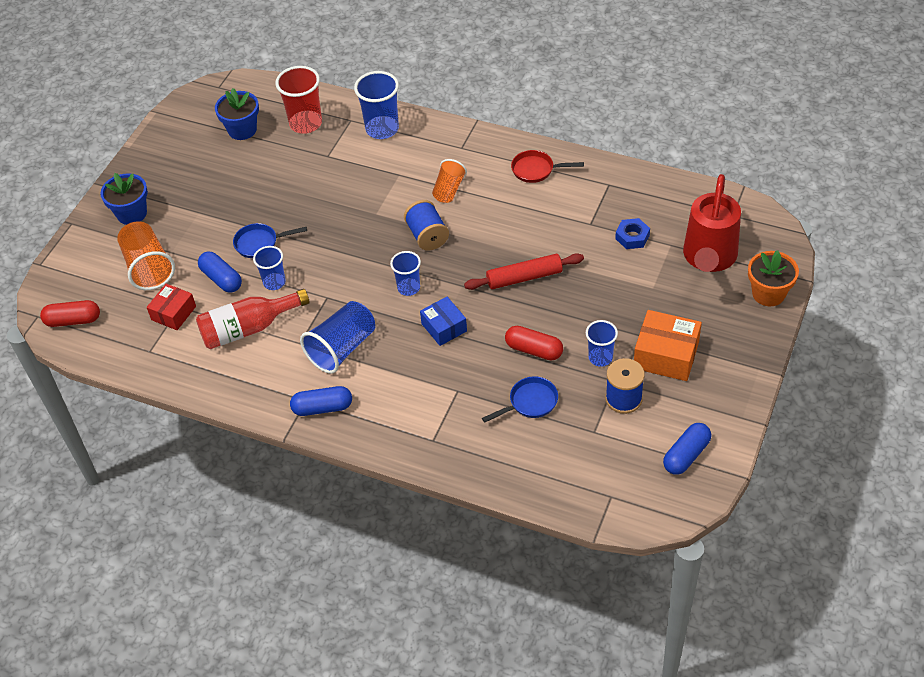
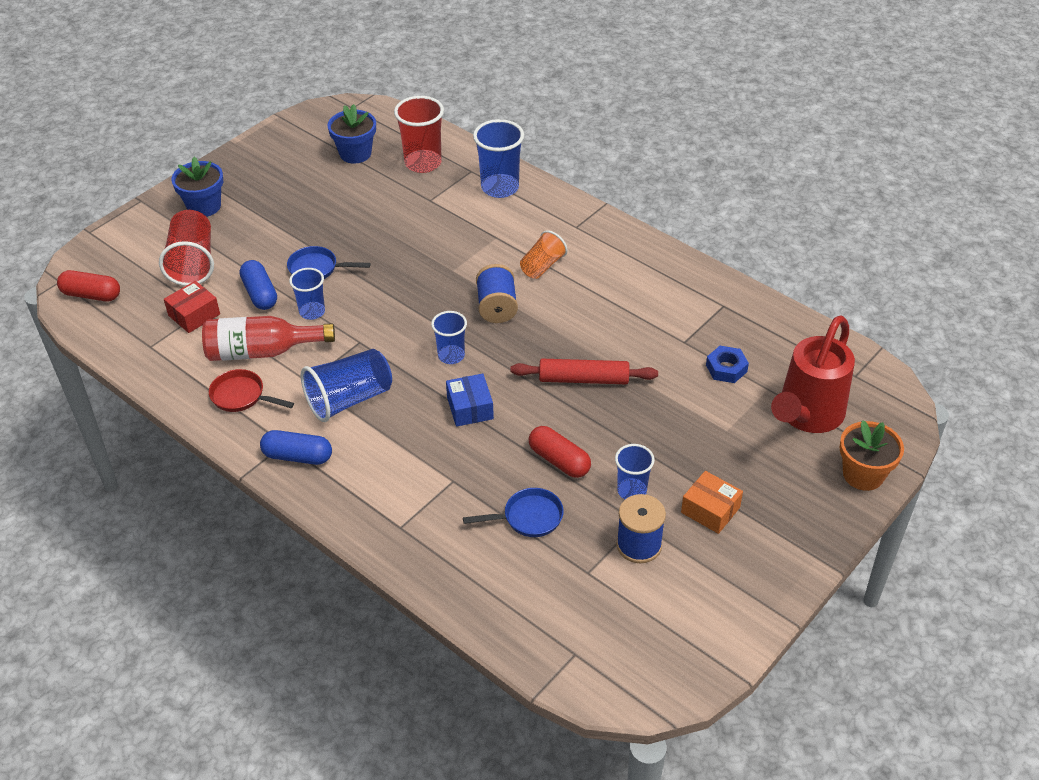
camera: 15 degrees right, 5 degrees down
orange cup [117,221,175,290] -> red cup [159,210,214,286]
red pan [511,150,584,183] -> red pan moved to [209,369,294,412]
orange box [634,310,702,381] -> orange box [681,471,743,534], size x0.65
blue capsule [663,423,711,475] -> none

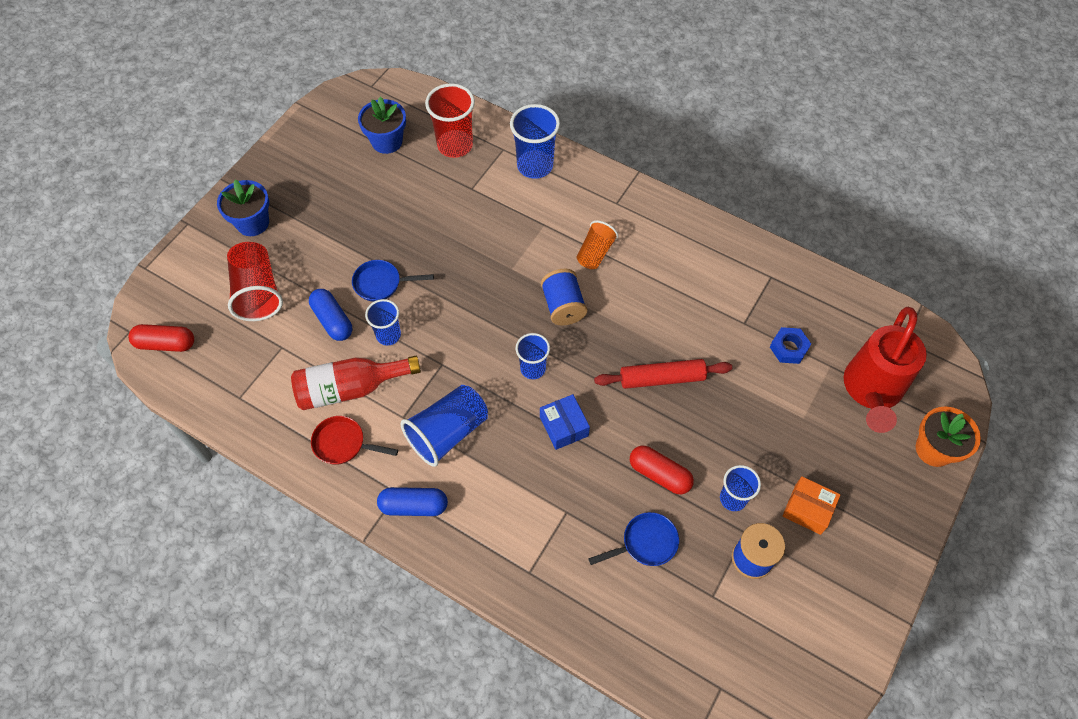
camera: 10 degrees left, 15 degrees up
red box [164,281,220,333] -> none

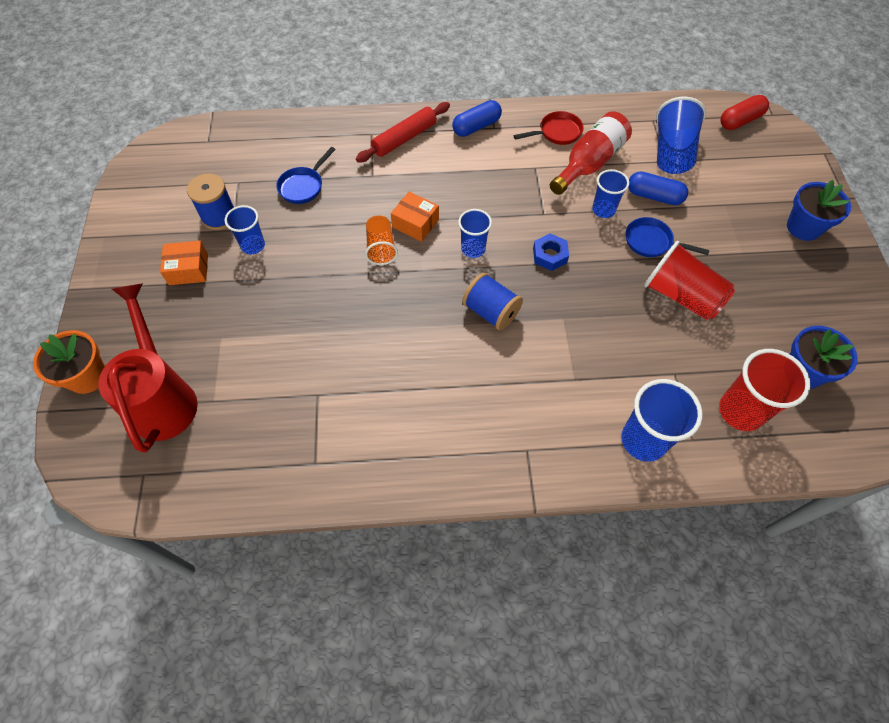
camera: 145 degrees right, 0 degrees up
red cup [227,242,283,321] -> red cup moved to [644,241,735,320]
blue pan [352,260,434,302] -> blue pan turned 120 degrees counterclockwise [626,217,709,257]
blue cup [401,385,488,467] -> blue cup moved to [656,96,706,174]
blue box [540,394,590,450] -> orange box [391,192,439,242]
orange cup [577,220,618,269] -> orange cup moved to [365,216,398,265]
red rolling pin [594,359,732,389] -> red rolling pin moved to [356,102,450,163]
red capsule [630,446,694,494] -> none
blue nut [770,327,811,364] -> blue nut moved to [533,233,569,271]

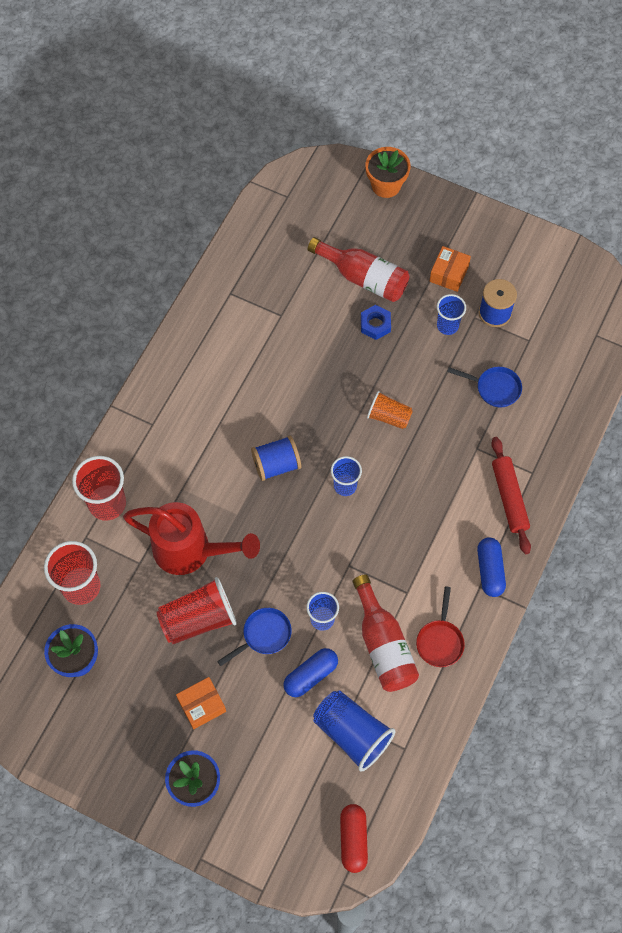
camera: 120 degrees right, 5 degrees up
red watering can [98,283,198,453] -> red watering can moved to [123,502,260,575]
blue pan [276,147,336,204] -> blue pan turned 135 degrees clockwise [447,367,522,407]
orange box [391,192,439,242] -> orange box moved to [176,677,226,729]
blue nut [533,233,569,271] -> blue nut moved to [361,305,391,340]
blue cup [621,379,703,462] -> red cup [72,456,126,521]
none -> red bottle [308,237,409,302]

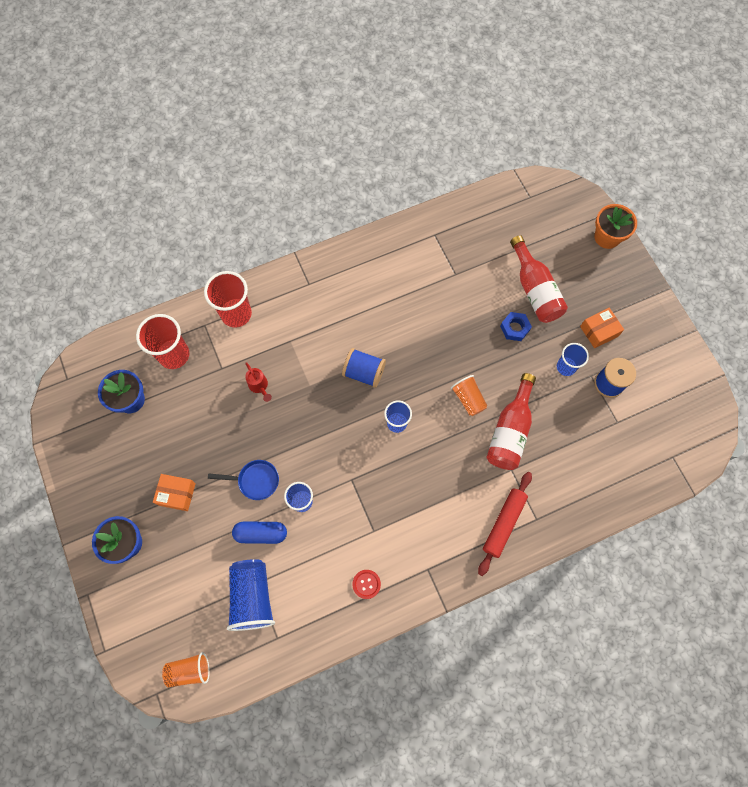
camera: 40 degrees right, 5 degrees up
red watering can [123,502,260,575] -> red watering can [245,362,272,402], size x0.42
red cup [156,577,237,644] -> none
red capsule [340,804,368,873] -> orange cup [162,652,210,688]
red bottle [353,575,419,692] -> red bottle moved to [487,373,536,470]
red pan [416,586,465,667] -> red button [352,570,381,599]
blue pan [447,367,522,407] -> none
blue capsule [477,537,506,597] -> none

